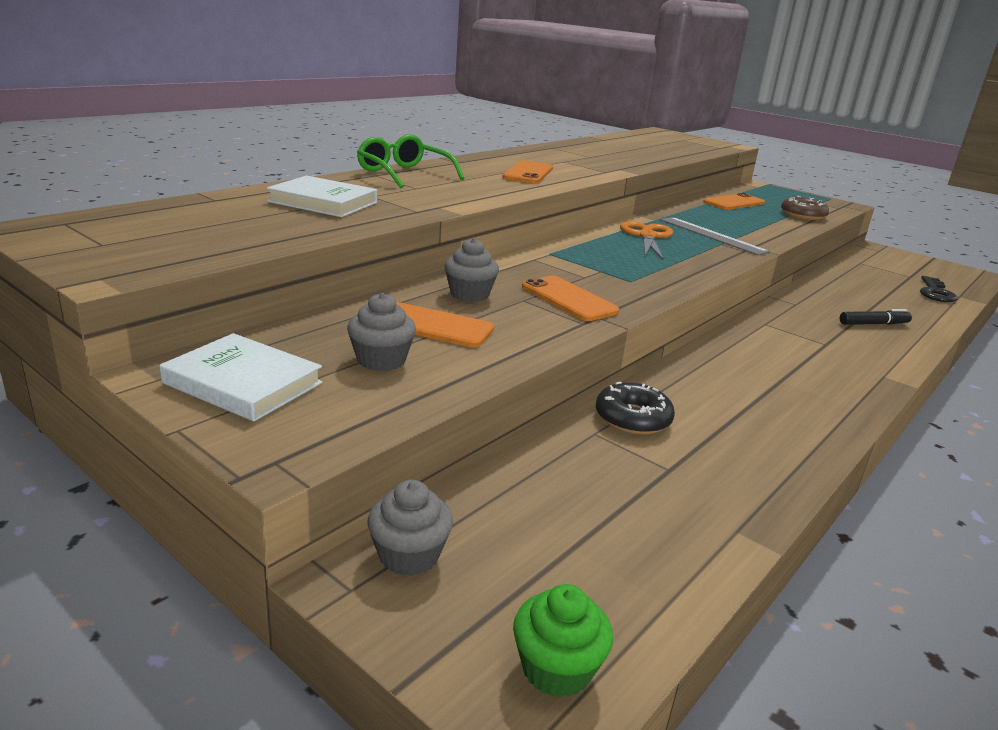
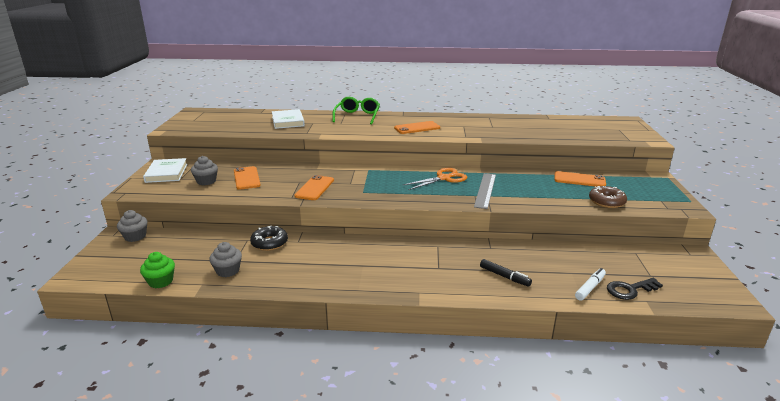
camera: 55 degrees right, 0 degrees up
grey cupcake [444,238,499,302] -> grey cupcake moved to [209,242,242,277]
green cupcake [513,584,613,698] -> green cupcake moved to [140,252,175,288]
none -> white marker [575,268,606,301]

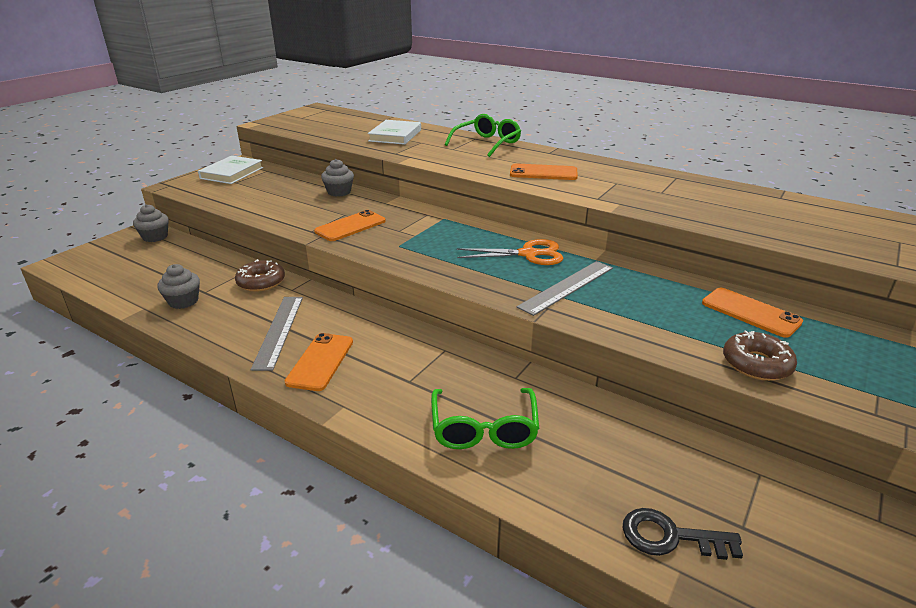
camera: 30 degrees right, 5 degrees up
green cupcake [140,252,175,288] -> none
grey cupcake [191,156,218,185] -> grey cupcake moved to [321,159,354,197]
orange phone [234,166,261,190] -> orange phone moved to [285,333,353,391]
black donut [250,226,288,251] -> brown donut [235,259,285,292]
black marker [480,259,532,287] -> green glasses [431,388,539,449]
white marker [575,268,606,301] -> none
none -> grey ruler [251,297,303,371]

